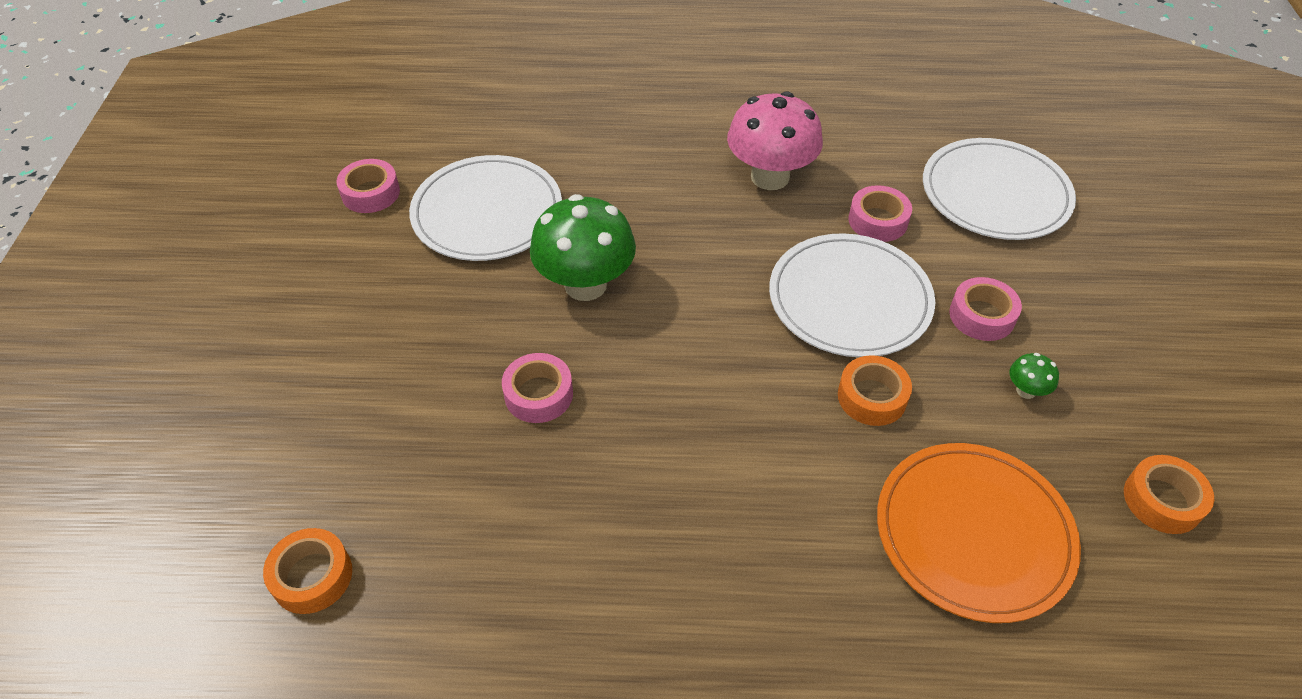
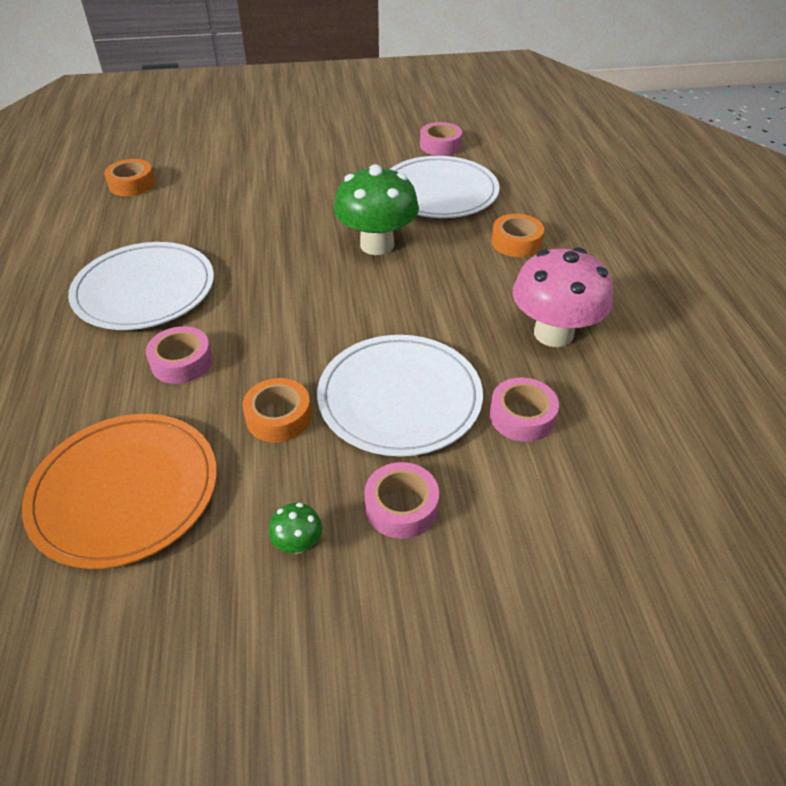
camera: 80 degrees right, 5 degrees down
pink tape [502,353,573,423] -> pink tape moved to [146,326,213,384]
white plate [923,138,1076,240] -> white plate moved to [68,242,214,330]
orange tape [1124,455,1214,534] -> orange tape moved to [491,214,544,257]

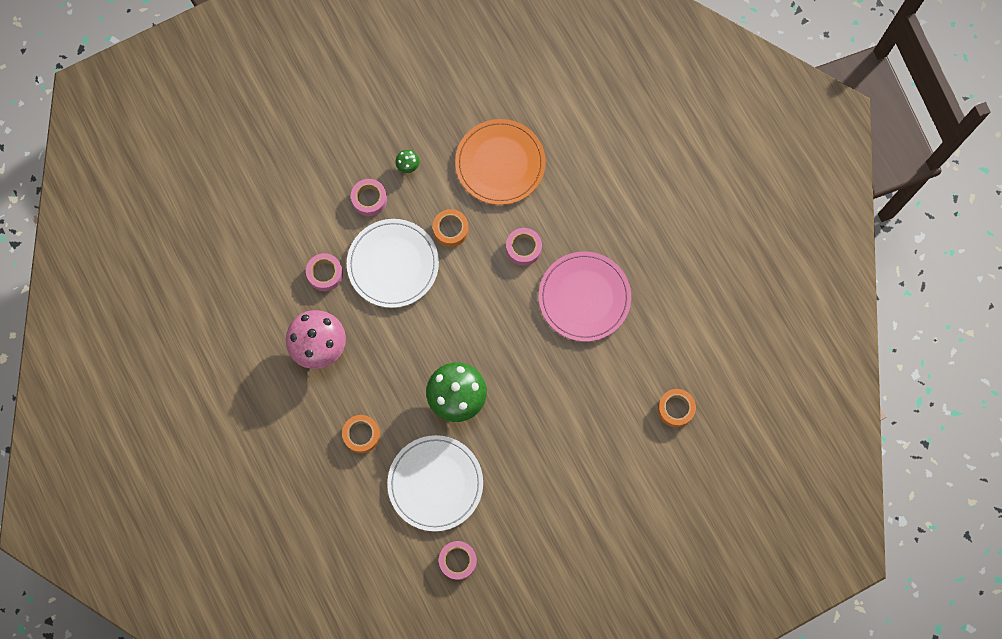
camera: 160 degrees right, 30 degrees up
white plate [68,242,214,330] -> pink plate [539,252,631,342]

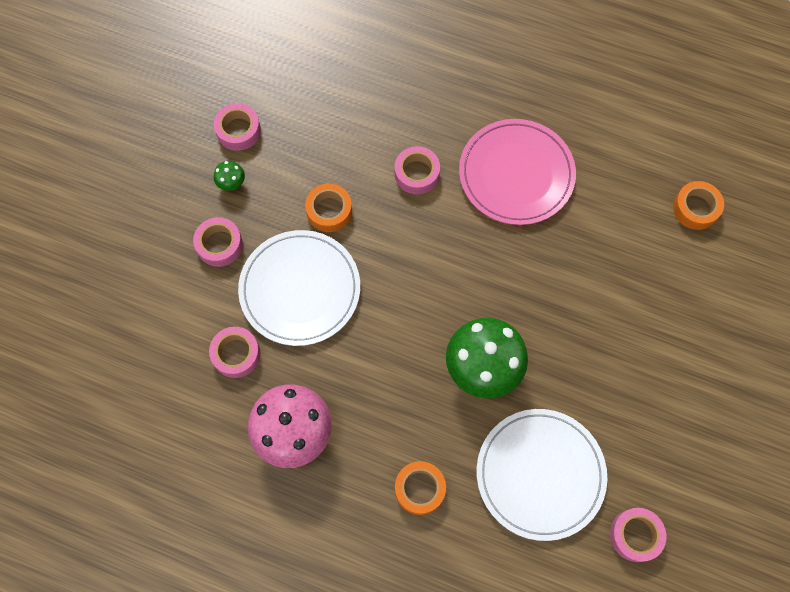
camera: 40 degrees left, 5 degrees down
orange plate [455,119,546,205] -> none
none -> pink tape [214,103,261,151]

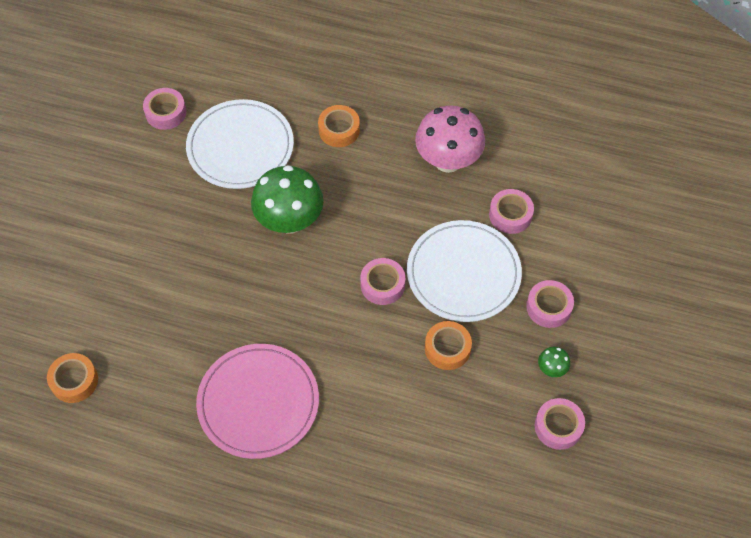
camera: 175 degrees right, 10 degrees down
pink tape [395,146,440,194] -> pink tape moved to [360,258,405,305]

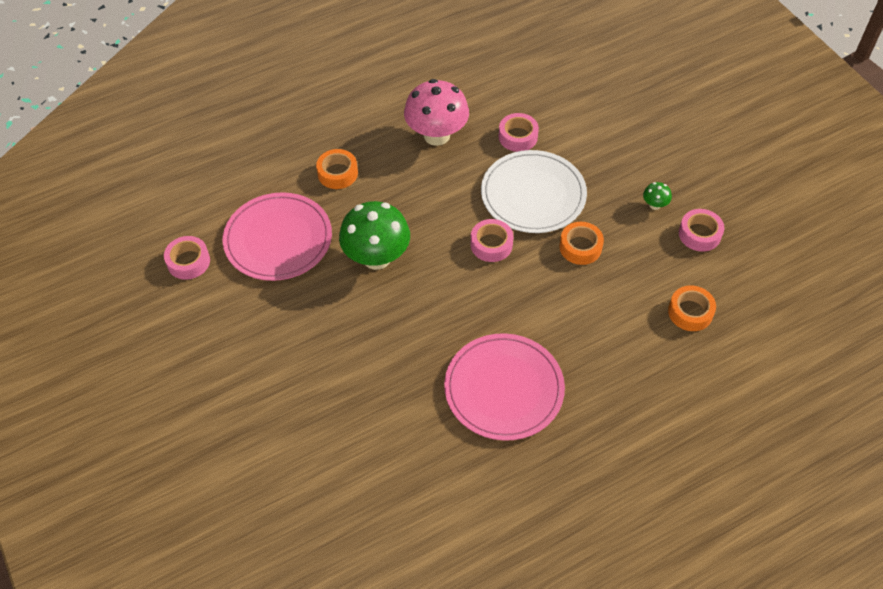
camera: 45 degrees left, 5 degrees down
orange tape [47,353,98,403] -> orange tape moved to [668,286,716,331]
white plate [186,99,294,189] -> pink plate [223,192,332,281]
pink tape [526,280,574,328] -> none

